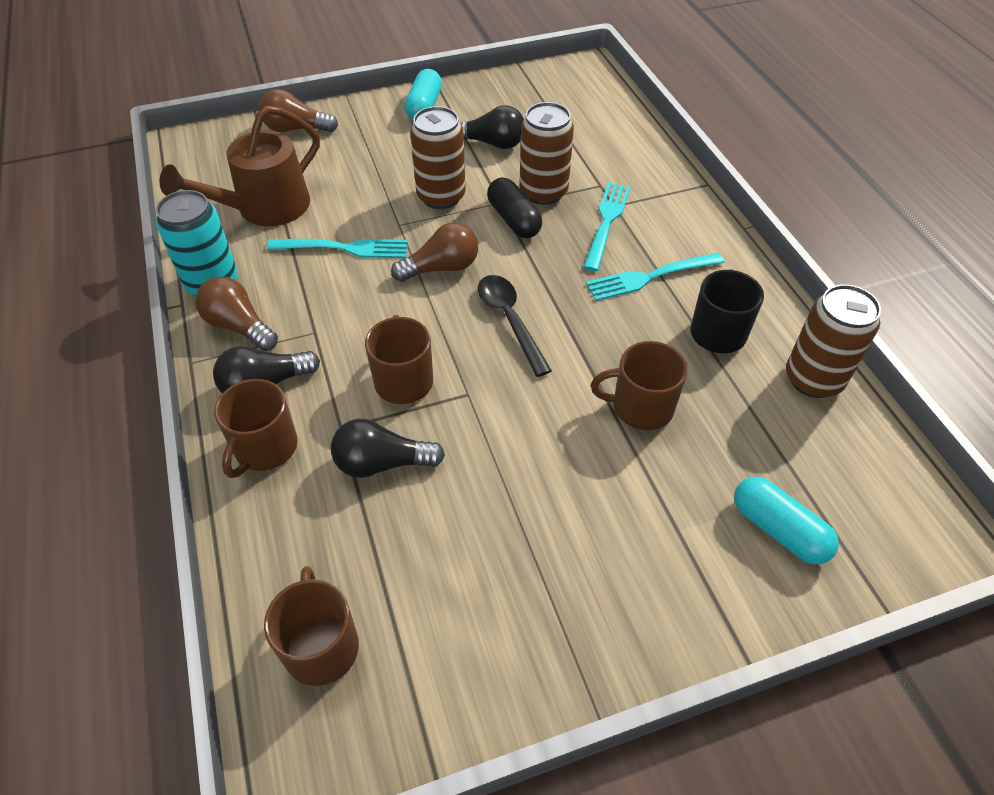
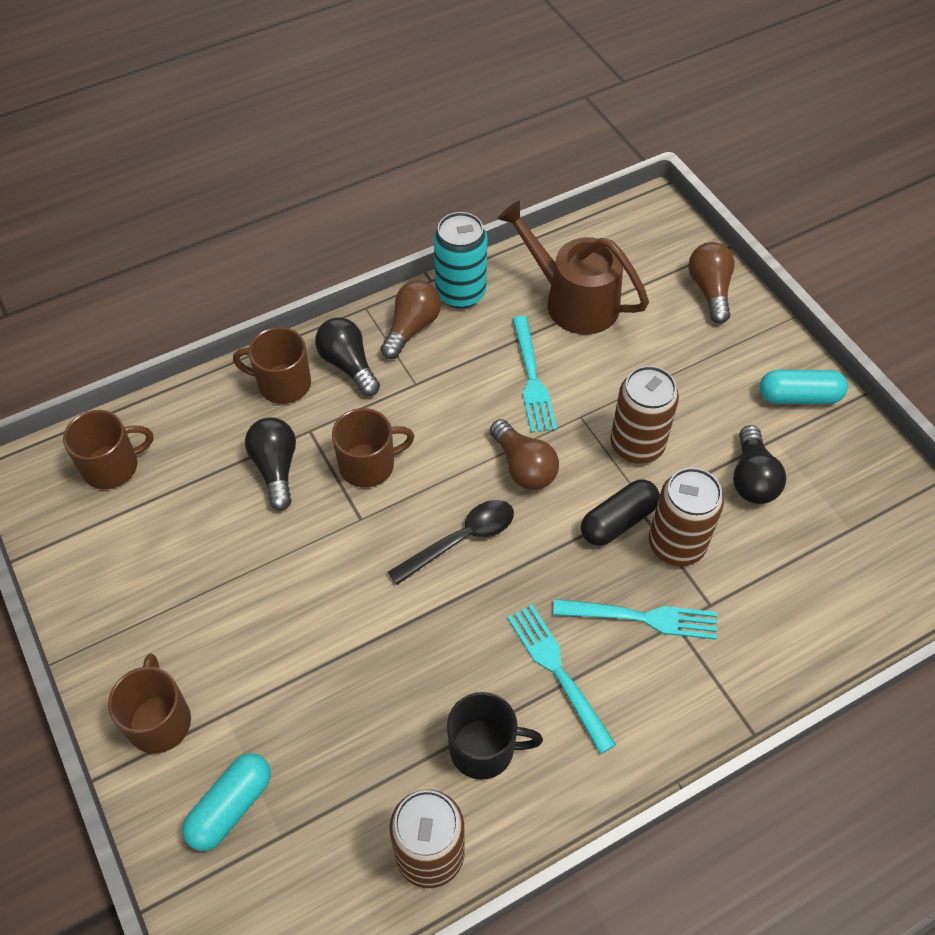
camera: 80 degrees right, 5 degrees up
brown mug [591,341,688,430] -> brown mug moved to [108,653,191,754]

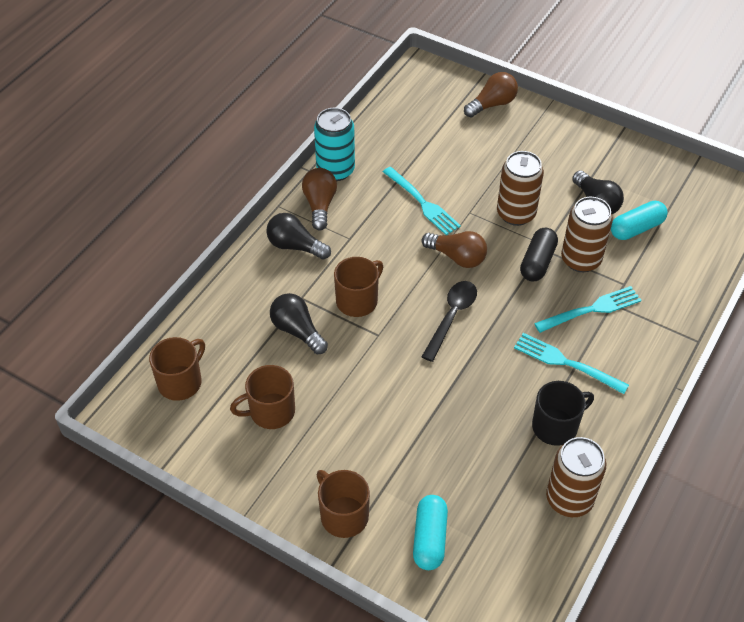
camera: 30 degrees left, 5 degrees down
brown mug [233,327,311,404] -> brown mug moved to [230,365,295,429]
brown watering can [497,200,649,335] -> none
brown light bulb [688,242,735,324] -> brown light bulb turned 90 degrees clockwise [464,72,518,118]
turquoise capsule [760,370,848,404] -> turquoise capsule moved to [611,201,668,240]

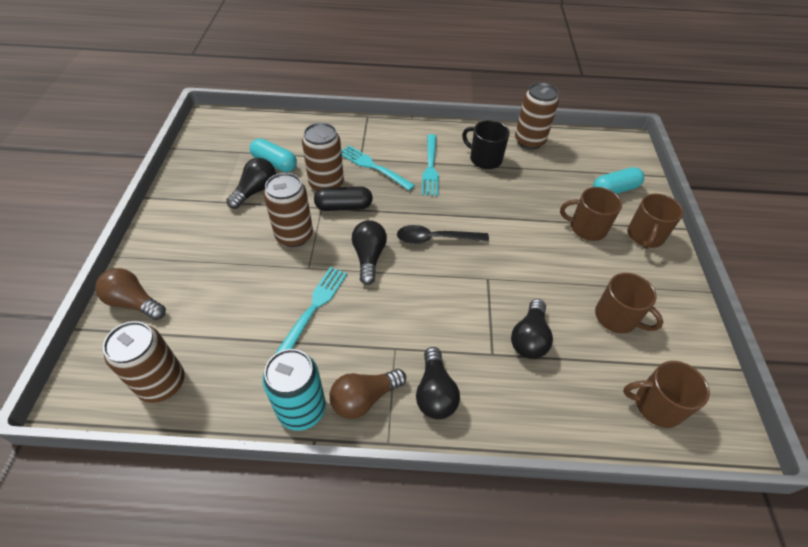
camera: 120 degrees left, 0 degrees up
brown mug [334,257,383,317] -> brown mug moved to [560,187,622,241]
brown light bulb [422,231,487,268] -> black light bulb [352,220,387,285]
none -> brown can [103,321,185,403]

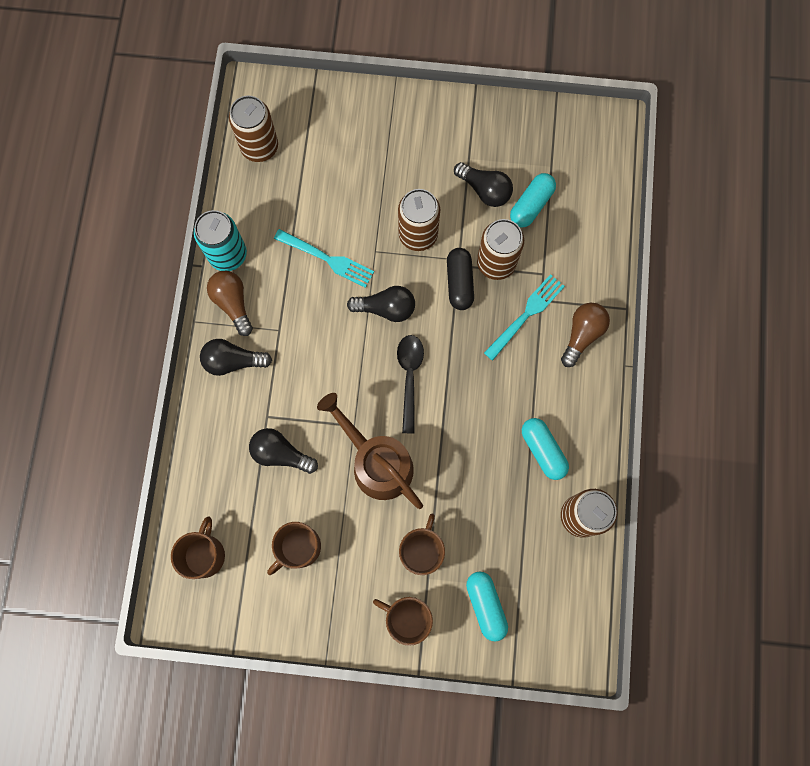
camera: 95 degrees right, 25 degrees up
brown light bulb [95,268,166,320] -> brown light bulb moved to [561,303,610,367]
turquoise fork [422,134,439,196] -> none
black mug [462,120,510,169] -> turquoise capsule [522,418,569,480]
none -> brown watering can [317,393,423,509]

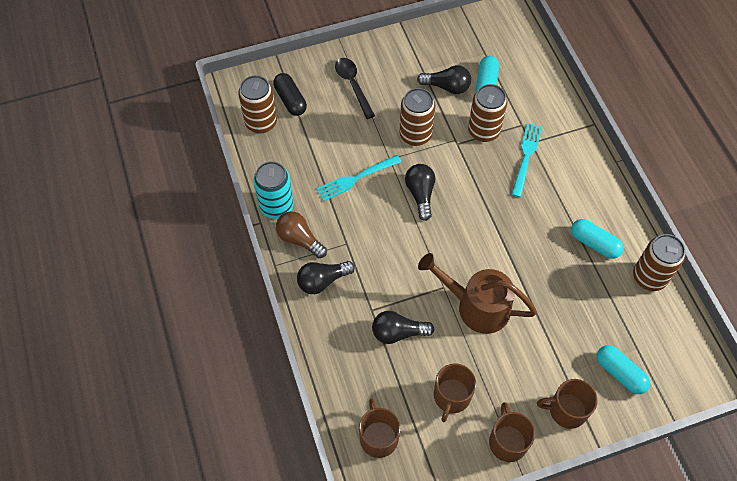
camera: 25 degrees left, 15 degrees down
turquoise fork [274,229,374,288] -> turquoise fork turned 150 degrees clockwise [316,155,401,201]
black light bulb [347,286,415,322] -> black light bulb turned 75 degrees counterclockwise [405,164,435,221]
black spoon [397,335,424,433] -> black spoon moved to [335,58,375,119]
brown mug [399,514,445,575] -> brown mug moved to [489,402,535,462]
black capsule [447,248,474,310] -> black capsule moved to [273,73,307,116]
brown light bulb [561,303,610,367] -> none

